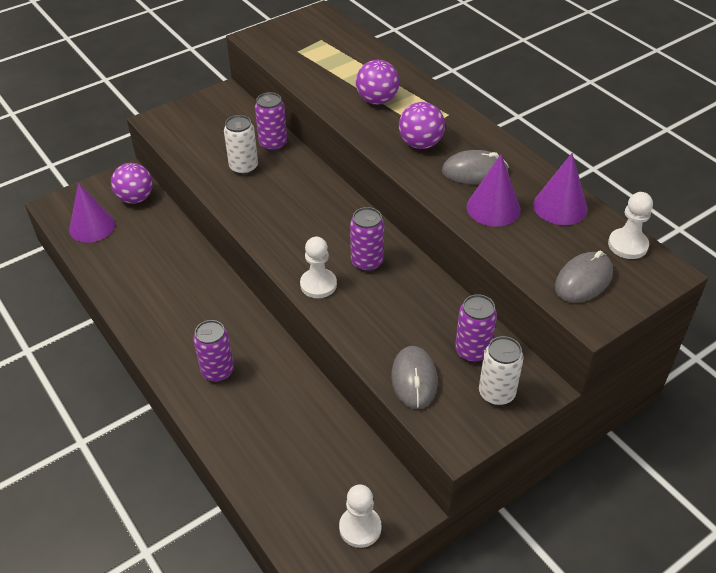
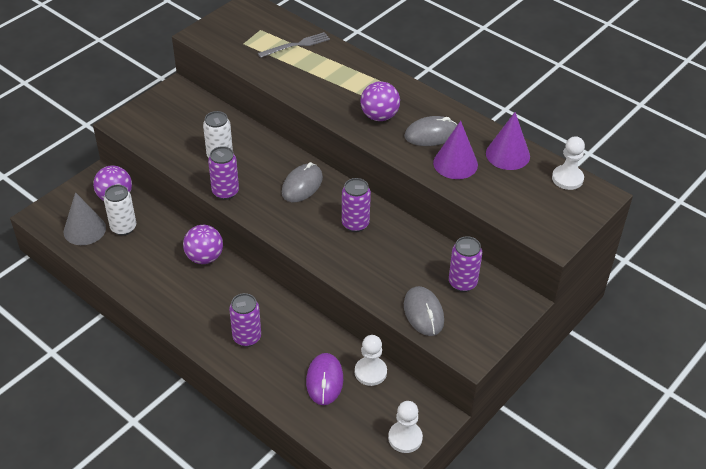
camera: 15 degrees left, 0 degrees up
purple cone [69,183,115,243] -> grey cone [63,192,106,245]
purple can [255,92,287,151] -> purple can moved to [208,146,239,200]
white pawn [300,237,337,298] -> white pawn moved to [355,335,387,386]
purple ball [356,60,399,105] -> purple ball moved to [183,225,223,264]
white can [479,336,524,406] -> white can moved to [104,185,136,236]
grey mouse [555,251,613,303] -> grey mouse moved to [282,162,323,202]
none -> grey fork [258,32,330,58]
none -> purple mouse [306,353,343,405]

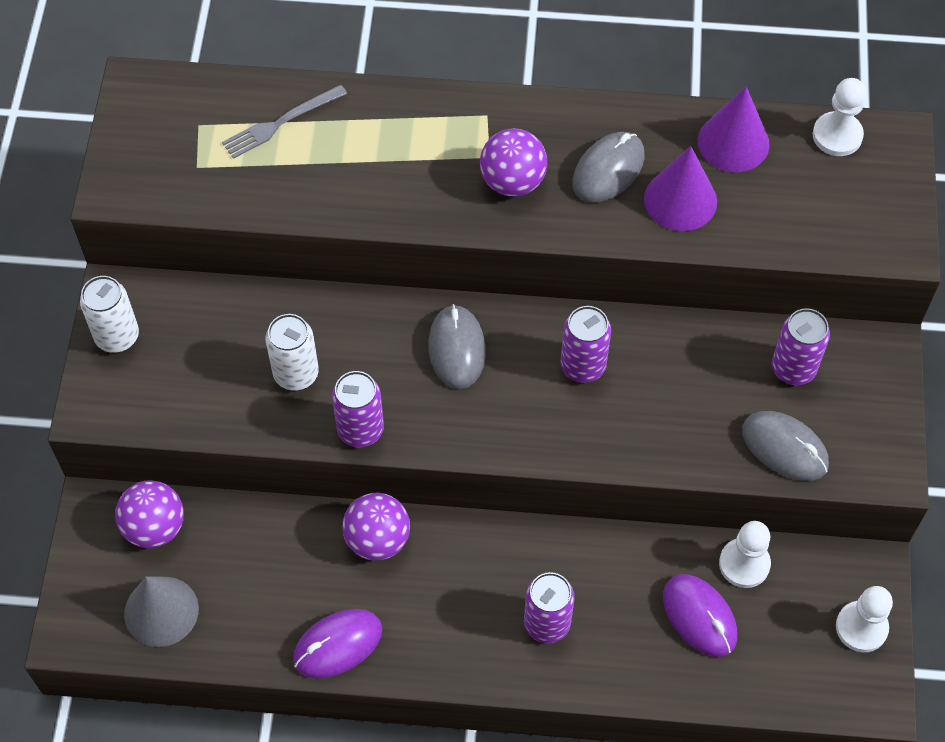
camera: 35 degrees left, 15 degrees up
white can [104,185,136,236] -> white can moved to [80,276,139,353]
grey fork [258,32,330,58] -> grey fork turned 150 degrees counterclockwise [222,85,347,159]
none -> purple mouse [293,609,382,678]

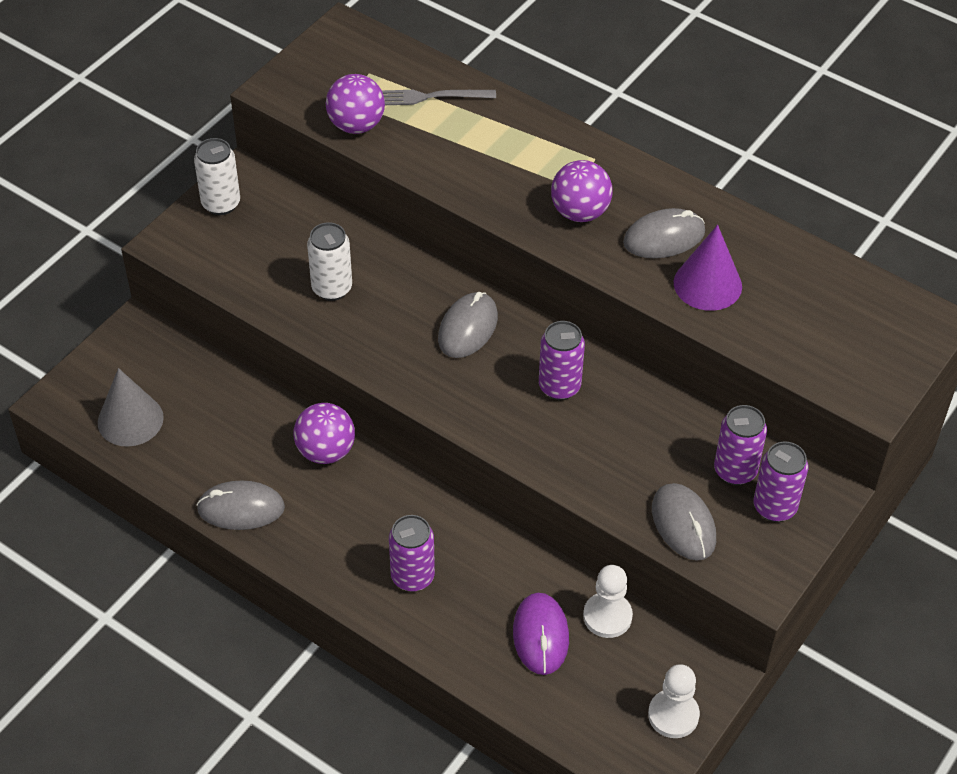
camera: 30 degrees right, 10 degrees down
purple ball [115,480,184,548] -> purple ball moved to [326,74,385,134]
purple mouse [293,609,382,678] -> grey mouse [196,480,285,530]
purple can [332,371,384,447] -> purple can moved to [754,441,808,522]
purple cone [698,87,770,172] -> none
white pawn [813,78,866,156] -> none

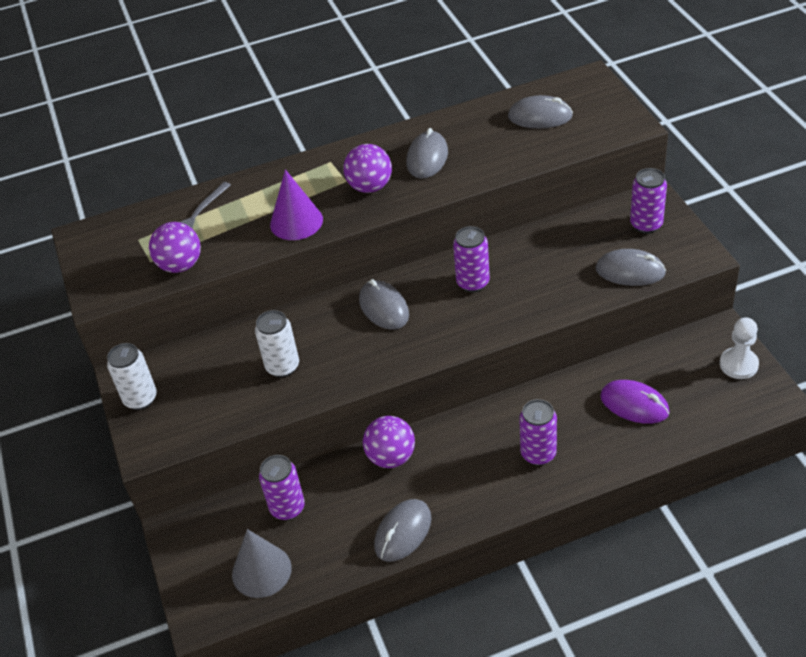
camera: 50 degrees left, 5 degrees down
white pawn [583,565,633,638] -> none
purple cone [674,225,742,311] -> purple cone moved to [270,169,323,240]
purple can [714,405,767,485] -> purple can moved to [259,455,305,520]
none -> grey mouse [508,95,573,129]

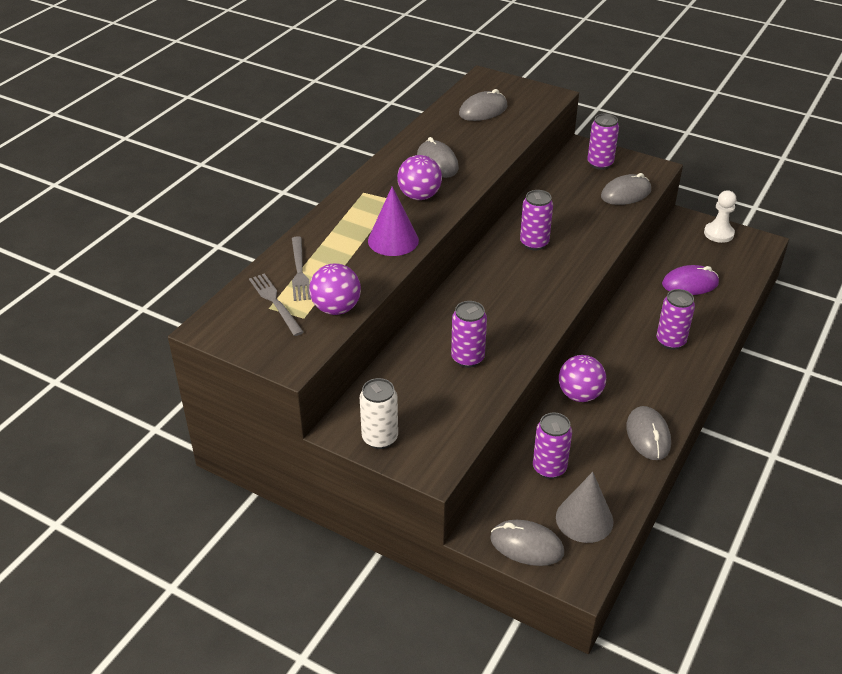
camera: 45 degrees left, 5 degrees down
white can [255,310,299,377] -> purple can [451,301,487,368]
grey mouse [359,279,409,330] -> grey mouse moved to [490,520,564,566]
none -> grey fork [249,273,304,336]

